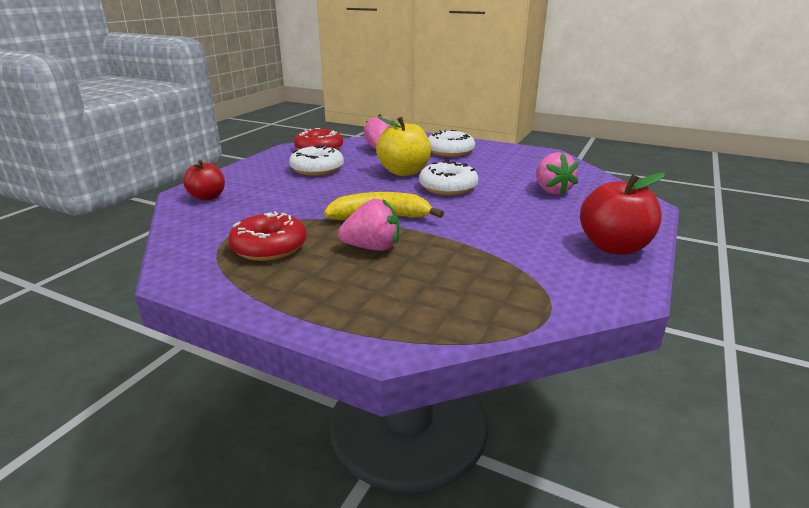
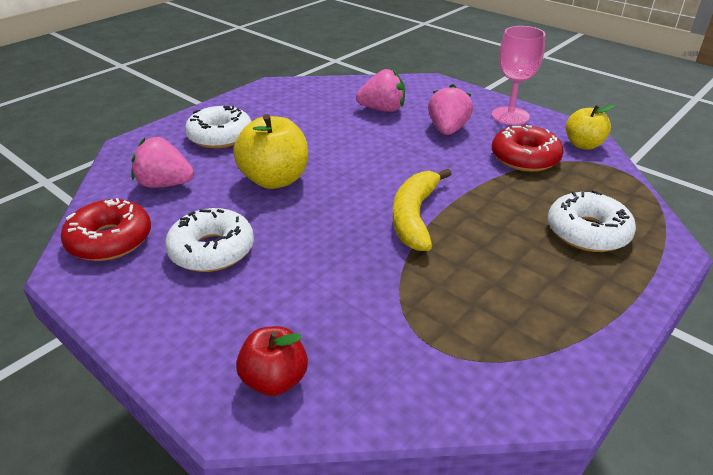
camera: 75 degrees left, 10 degrees up
red donut [228,212,307,261] -> red donut moved to [492,125,564,172]
pink strawberry [338,199,399,251] -> pink strawberry moved to [428,84,473,135]
white donut [419,161,479,195] -> white donut moved to [548,190,636,252]
red apple [580,173,665,255] -> pink goblet [492,26,545,125]
none -> yellow apple [566,105,615,150]

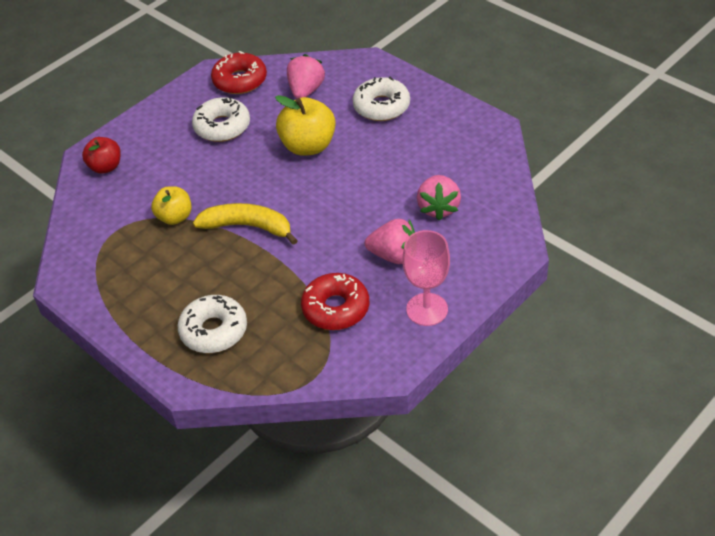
camera: 95 degrees right, 10 degrees up
yellow apple [566,105,615,150] -> yellow apple moved to [151,186,191,225]

